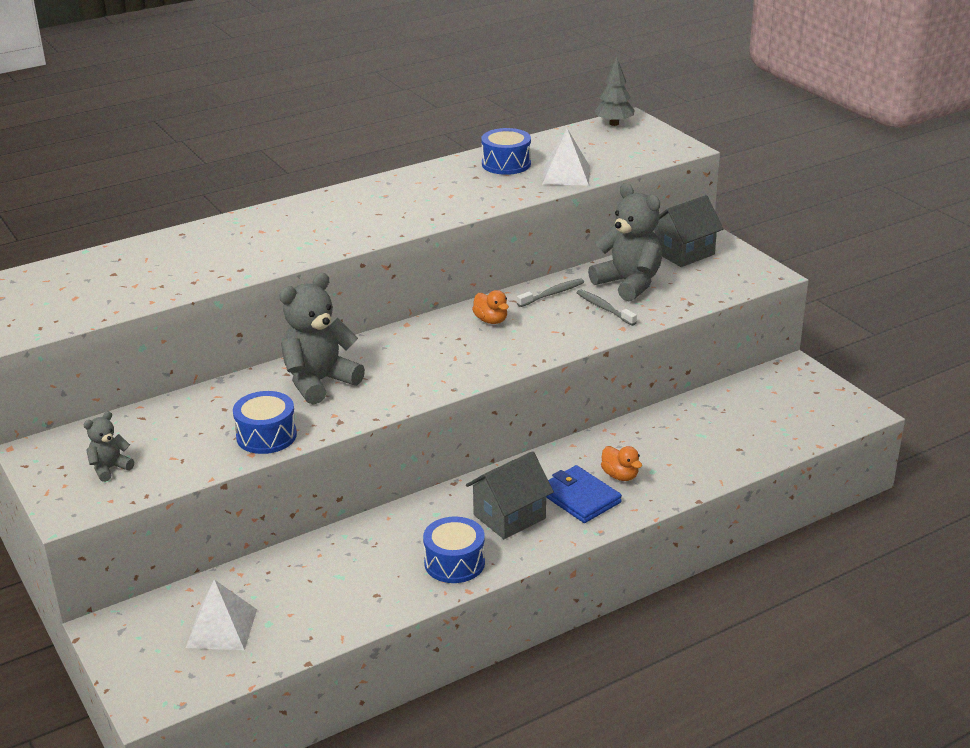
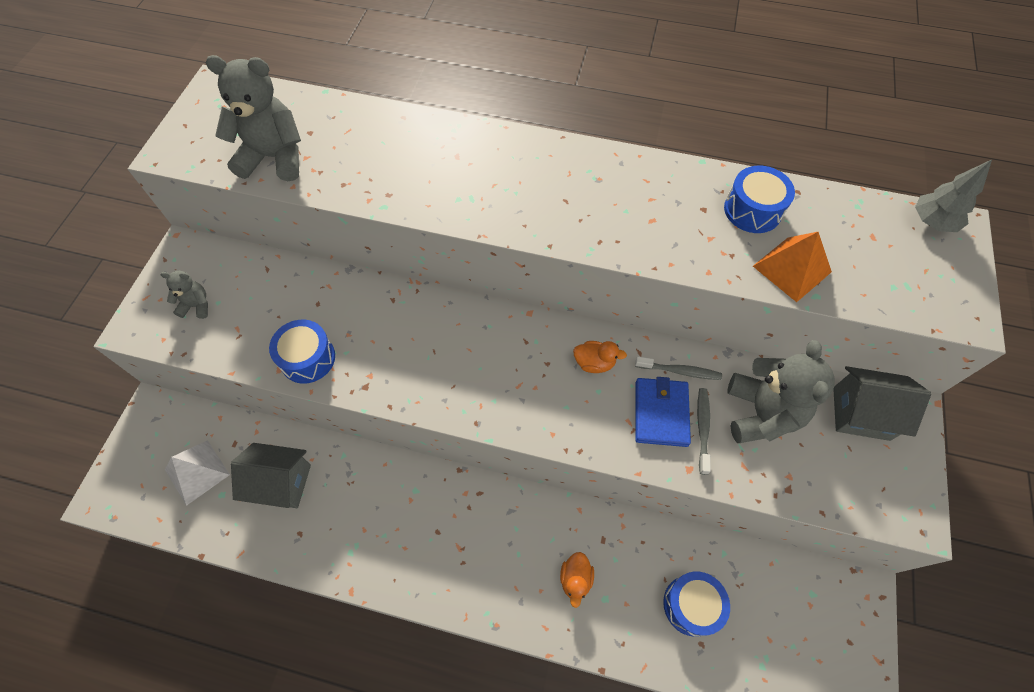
camera: 45 degrees right, 30 degrees up
grey teddy bear [279,273,365,404] -> grey teddy bear moved to [206,55,301,181]
blue drum [423,517,485,583] -> blue drum moved to [663,572,730,637]
grey house [466,451,554,539] -> grey house moved to [231,443,311,508]
orange duck [472,290,509,324] -> orange duck turned 90 degrees counterclockwise [573,341,627,373]
white pyramid [542,129,590,186] -> orange pyramid [753,232,832,302]
blue wallet [546,465,622,523] -> blue wallet moved to [635,377,691,447]

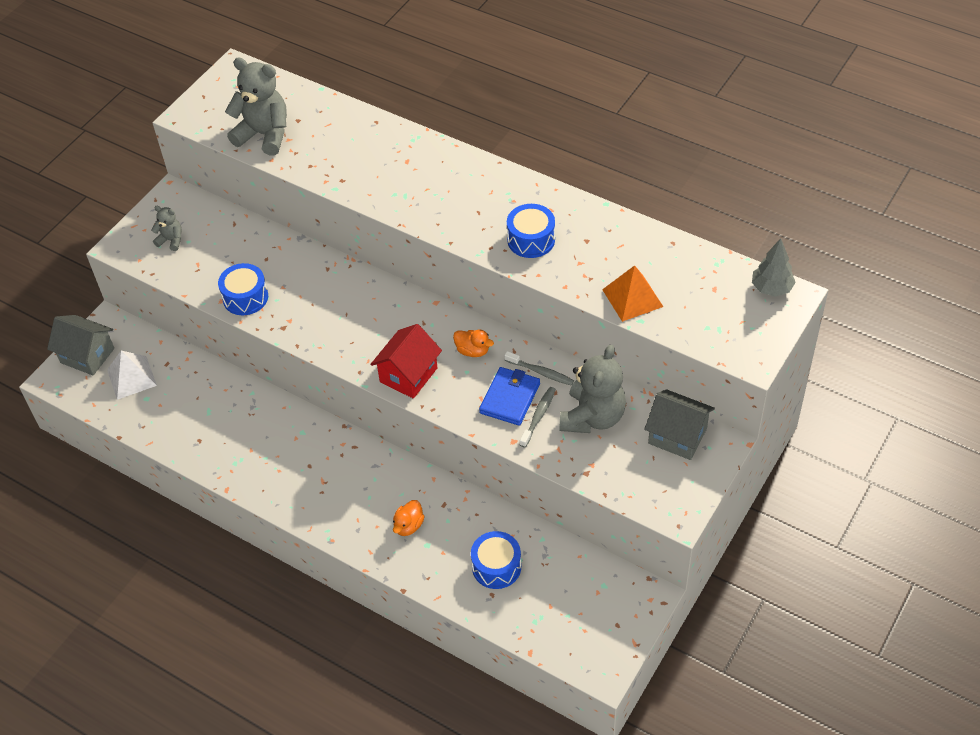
camera: 20 degrees right, 10 degrees down
grey house [231,443,311,508] -> grey house moved to [47,315,114,375]
blue drum [724,166,795,233] -> blue drum moved to [507,204,555,258]
none -> red house [370,324,442,398]

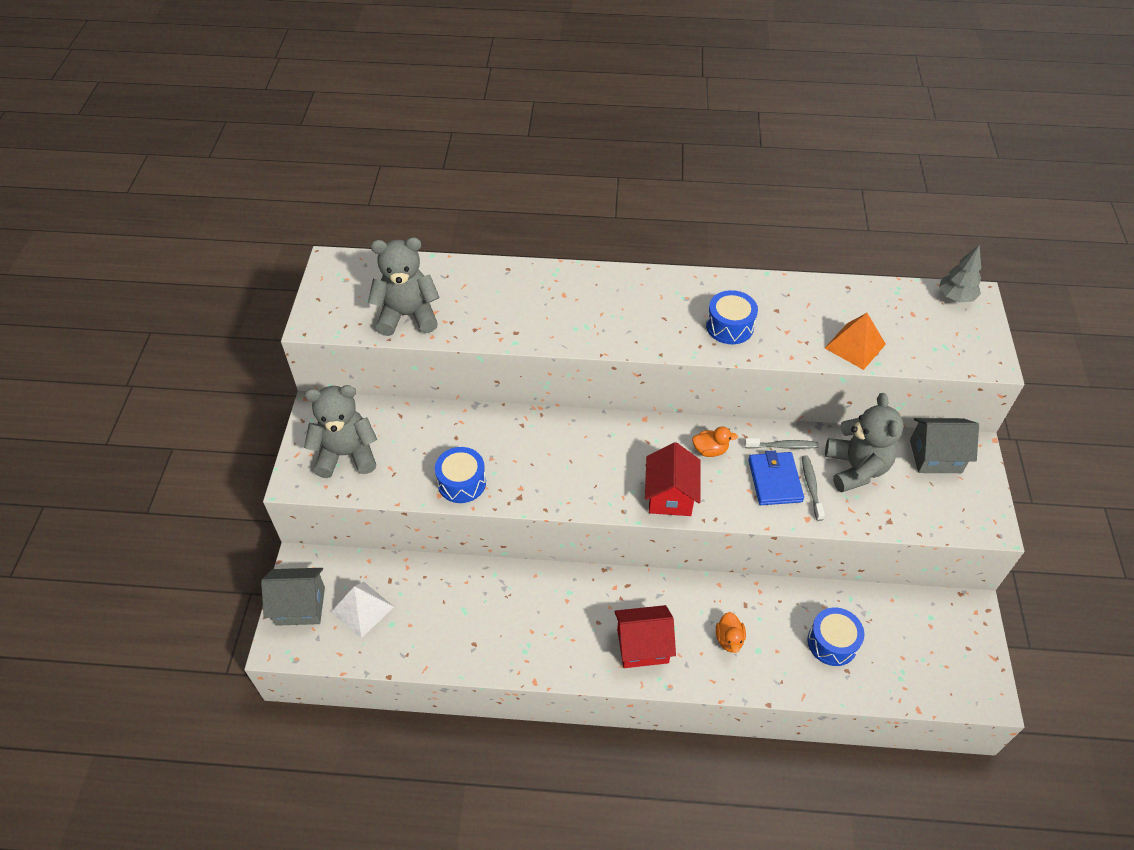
camera: 30 degrees left, 0 degrees up
grey teddy bear [151,206,182,251] -> grey teddy bear [304,385,377,478], size x2.01
none -> red house [614,605,676,668]

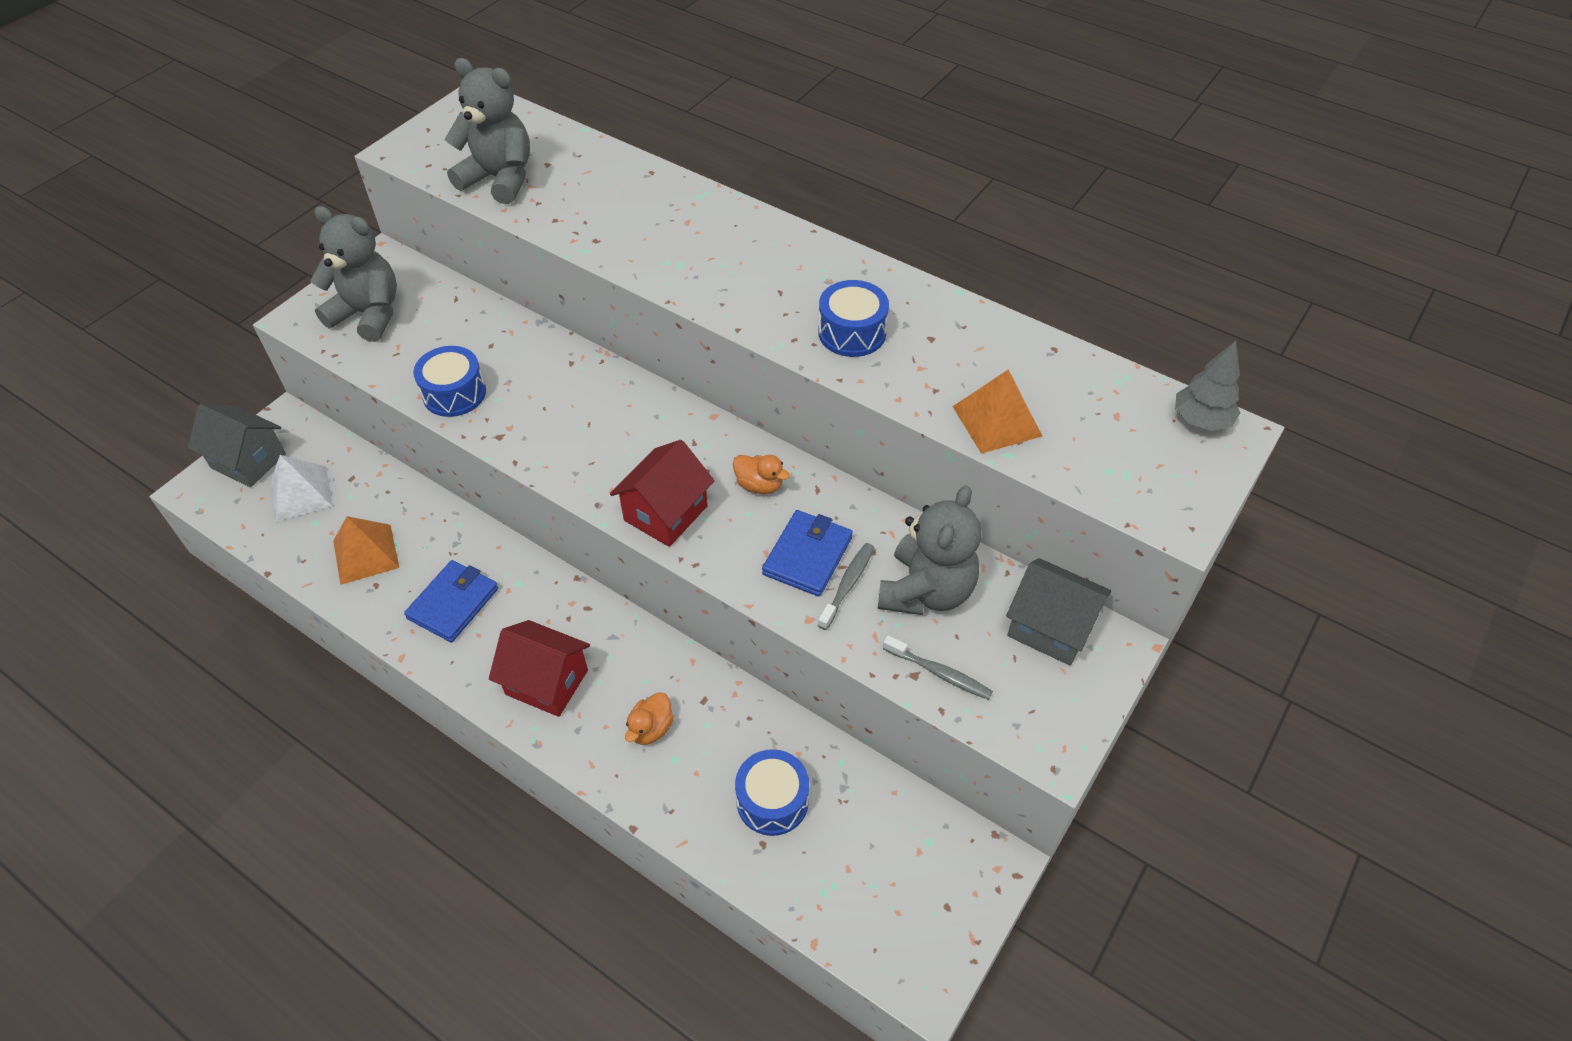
camera: 30 degrees right, 0 degrees up
grey toothbrush [744,438,819,449] -> grey toothbrush moved to [883,635,993,700]
none -> orange pyramid [333,516,399,585]
none -> blue wallet [404,560,498,642]

